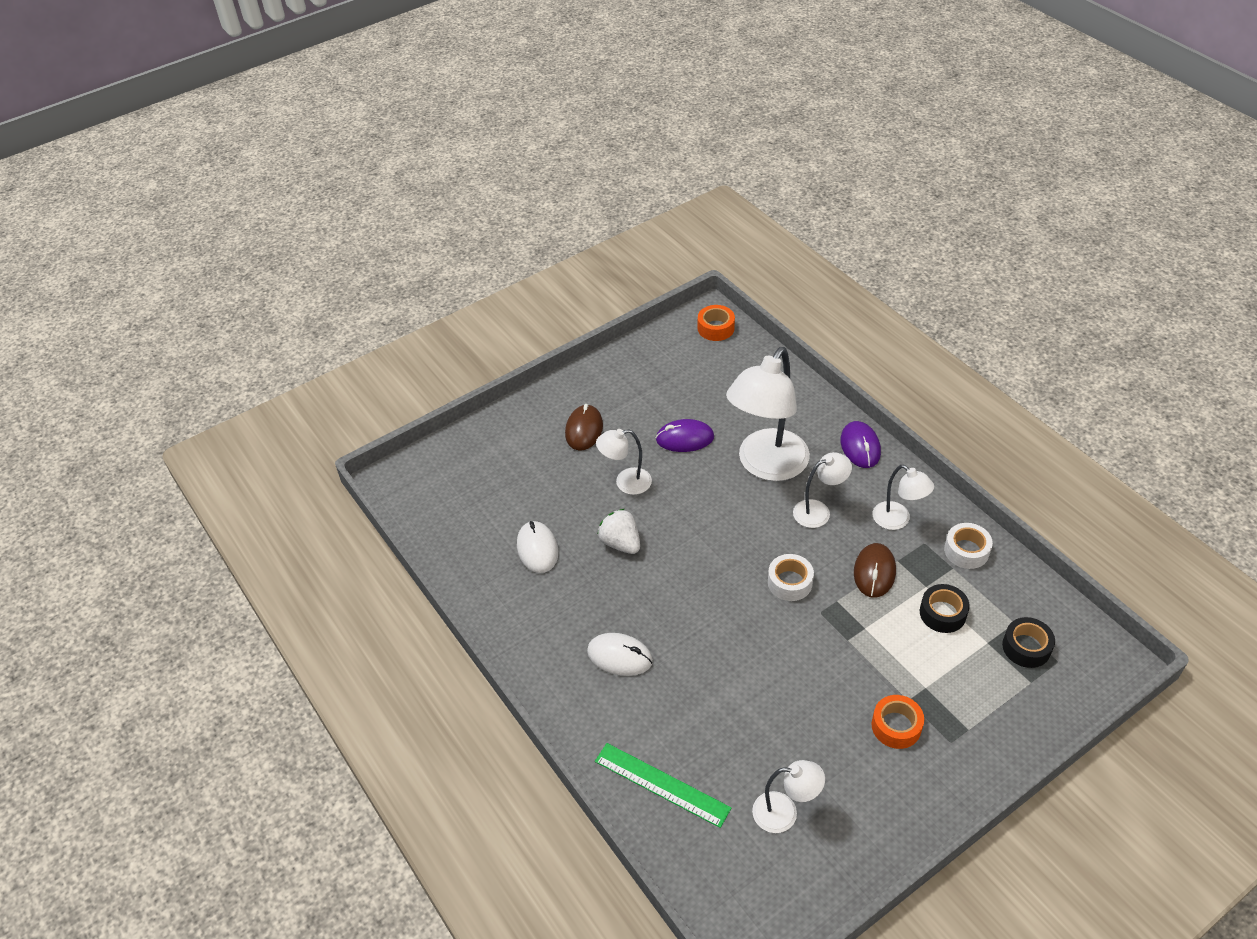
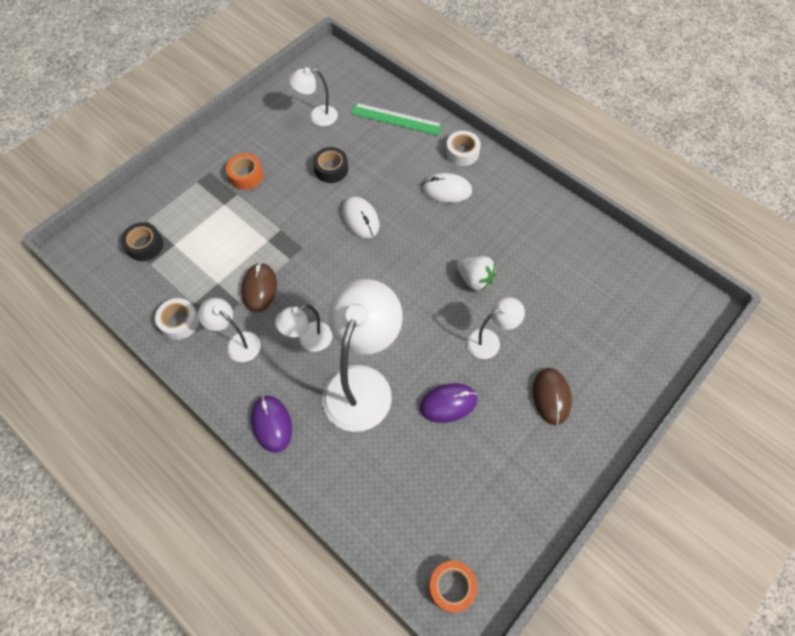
camera: 165 degrees right, 15 degrees up
white mouse [517,521,558,573] -> white mouse moved to [342,197,379,238]
white tape [768,554,814,601] -> white tape moved to [446,131,481,166]
black tape [920,584,970,633] -> black tape moved to [313,147,348,183]

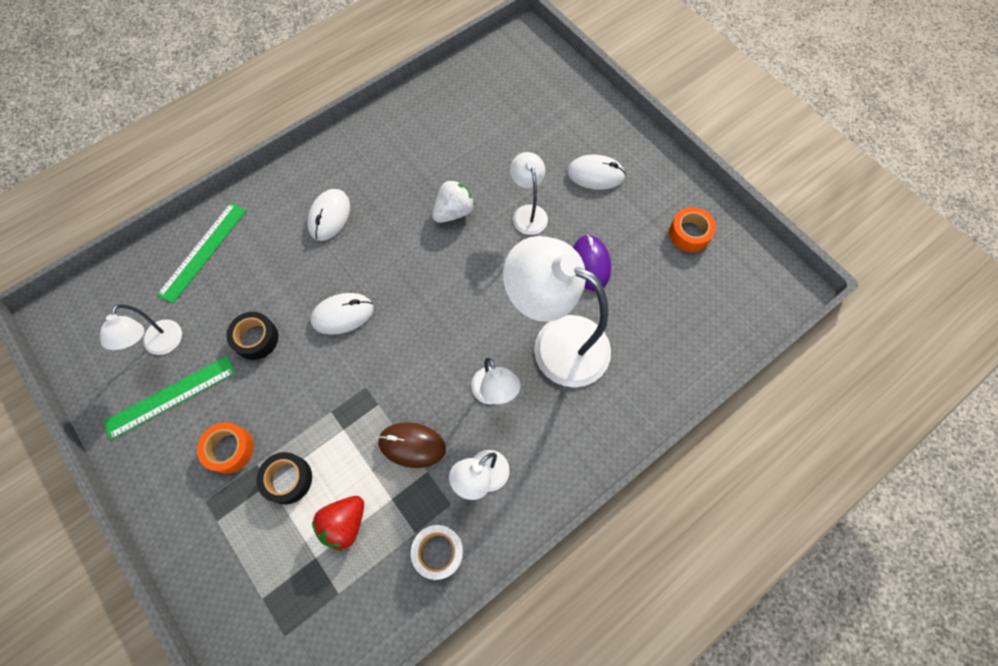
camera: 80 degrees left, 5 degrees up
black tape [121,222,163,261] -> black tape moved to [257,452,312,504]
purple mouse [251,396,292,453] -> none
orange tape [429,561,477,612] -> orange tape moved to [669,207,716,252]
white tape [446,131,481,166] -> none
brown mouse [532,368,572,425] -> white mouse [567,154,626,190]
none -> green ruler [103,356,235,440]
none -> red strawberry [312,496,364,551]

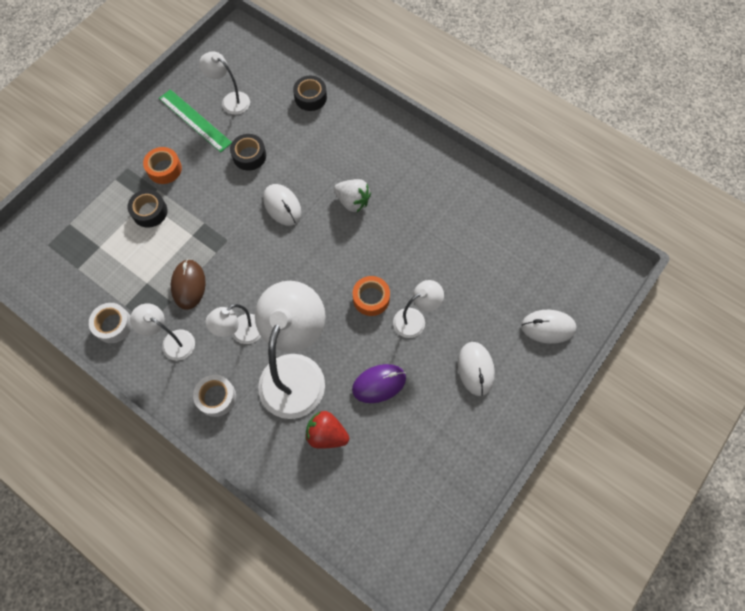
camera: 75 degrees right, 0 degrees up
white lamp [100,304,182,355] -> white lamp turned 45 degrees clockwise [199,51,250,115]
green ruler [157,202,247,304] -> black tape [293,76,327,111]
white mouse [307,189,350,241] -> white mouse moved to [521,310,577,344]
red strawberry [312,496,364,551] -> red strawberry moved to [305,411,349,449]
white strawberry [432,179,475,223] -> white strawberry moved to [334,179,371,212]
orange tape [669,207,716,252] -> orange tape moved to [353,276,390,316]
none -> white tape [193,375,236,417]

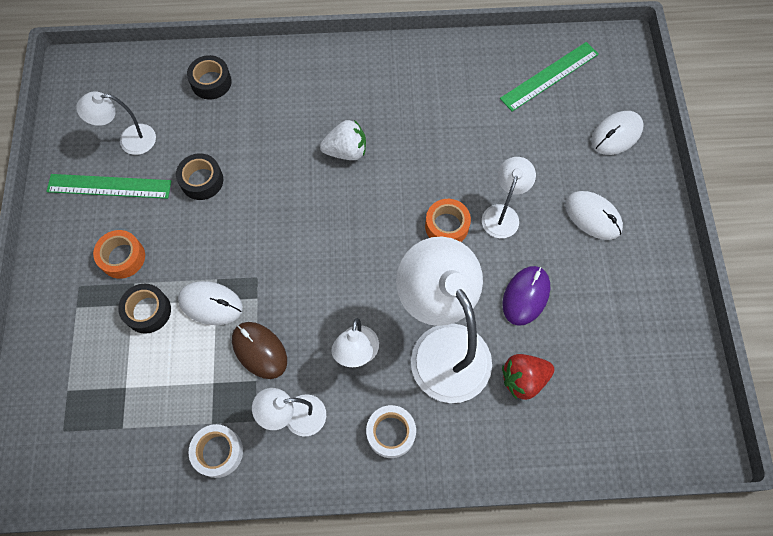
camera: 40 degrees left, 0 degrees up
white mouse [263,184,302,226] -> white mouse moved to [178,281,243,325]
none -> green ruler [500,42,599,111]

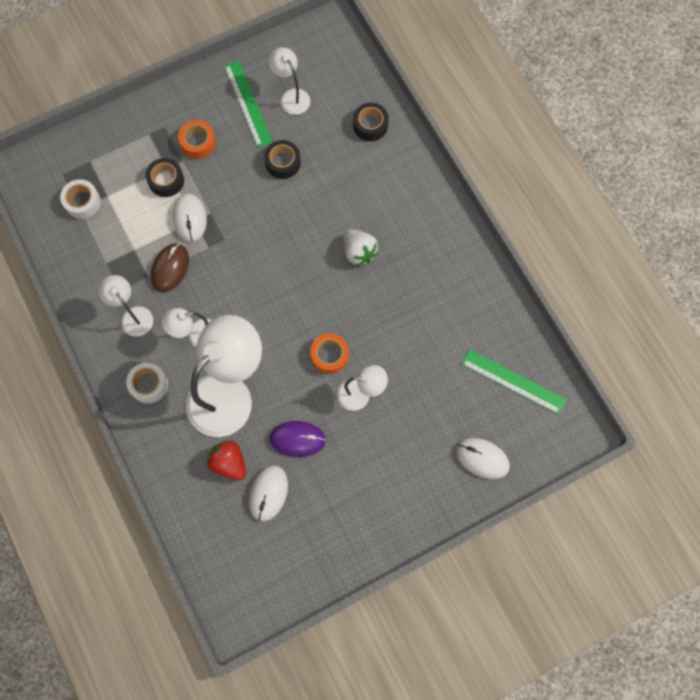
camera: 65 degrees right, 5 degrees up
white tape [189,424,243,478] -> white tape moved to [60,179,101,219]
white mouse [565,191,623,240] -> white mouse moved to [249,465,288,522]

